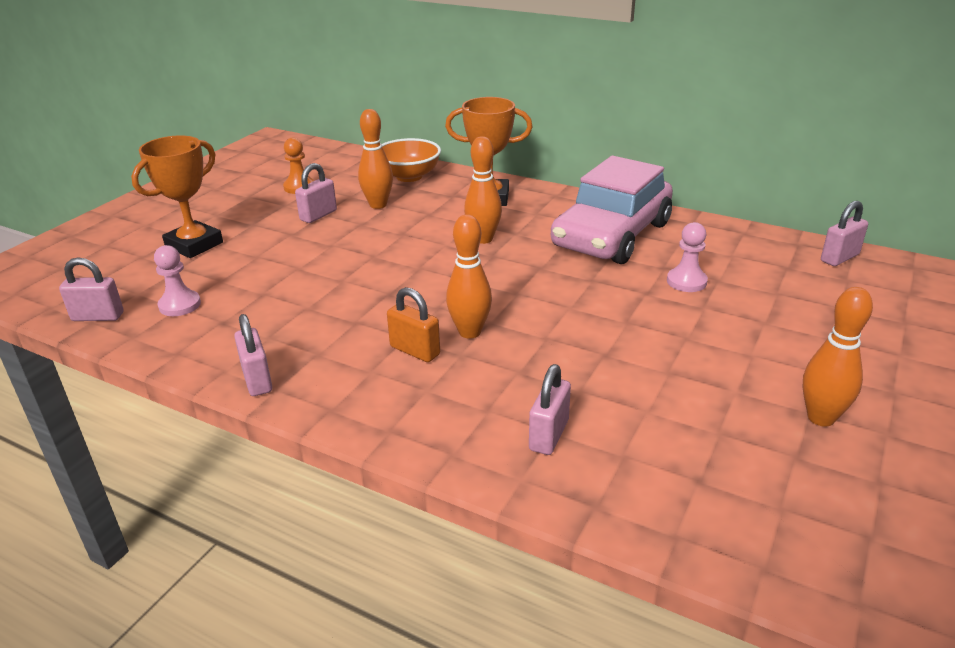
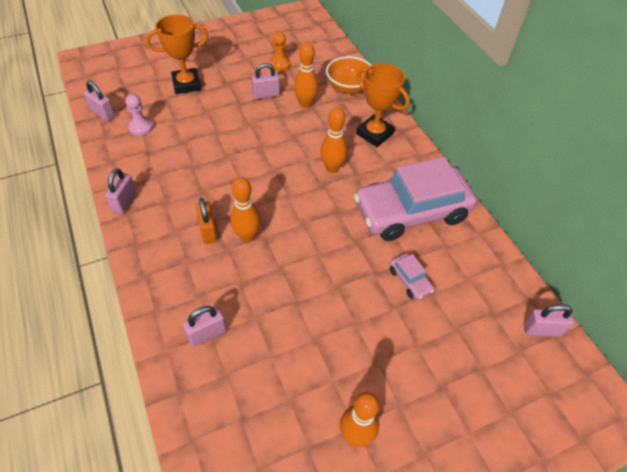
camera: 35 degrees right, 20 degrees up
pink pawn [667,222,708,292] -> pink car [390,253,434,300]

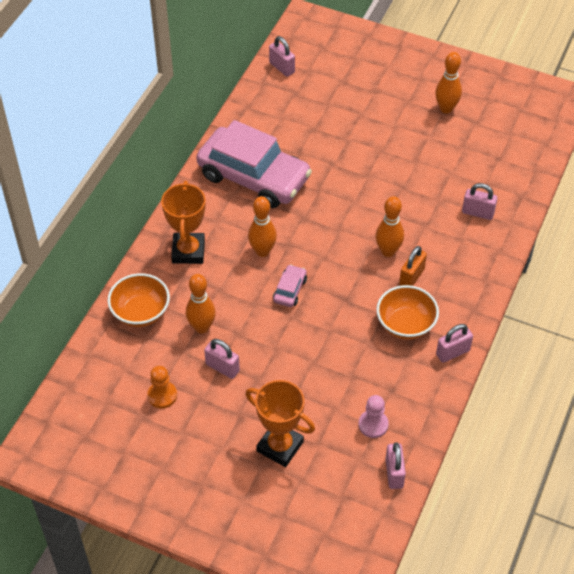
camera: 130 degrees left, 0 degrees up
pink car [390,253,434,300] -> pink car moved to [273,264,307,307]
none -> orange bowl [376,285,439,340]

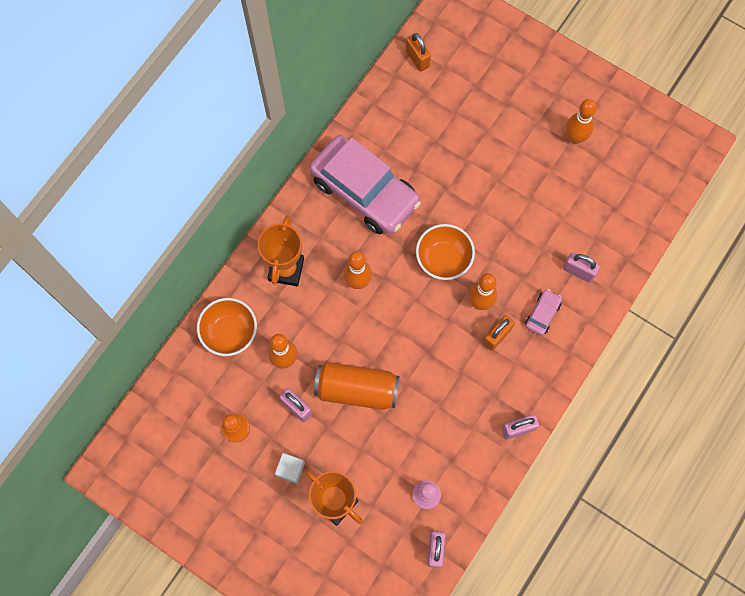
camera: 10 degrees right, 20 degrees up
pink padlock [269,36,295,77] -> orange padlock [406,33,431,72]
pink car [273,264,307,307] -> pink car moved to [525,289,562,336]
orange bowl [376,285,439,340] -> orange bowl moved to [416,224,475,280]
none -> white cube [275,453,305,484]
none -> orange can [314,362,400,410]

